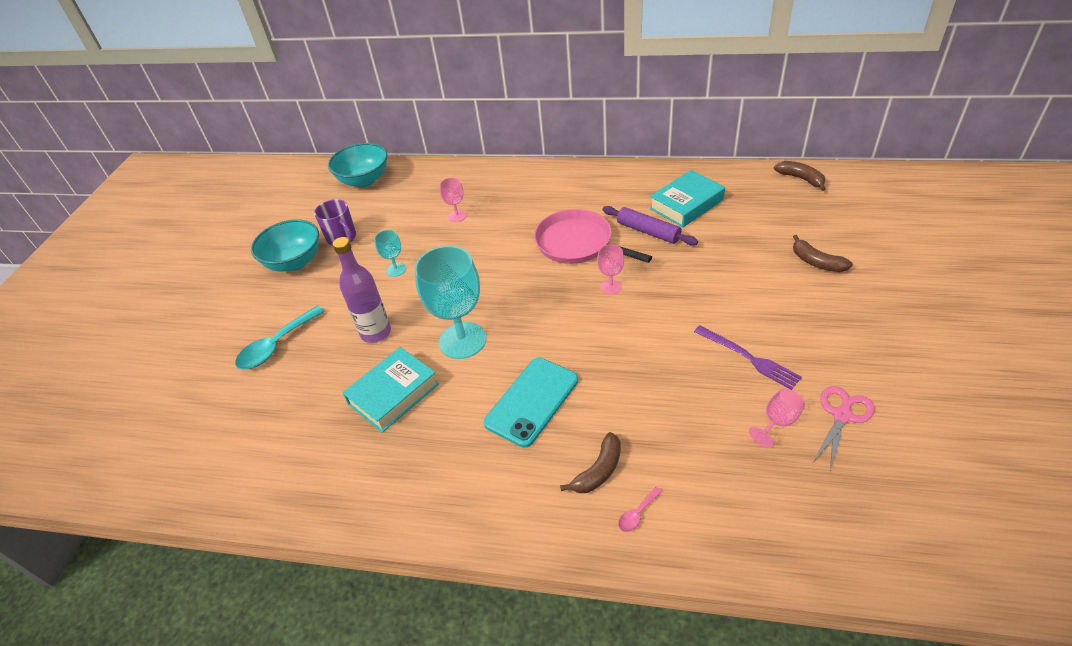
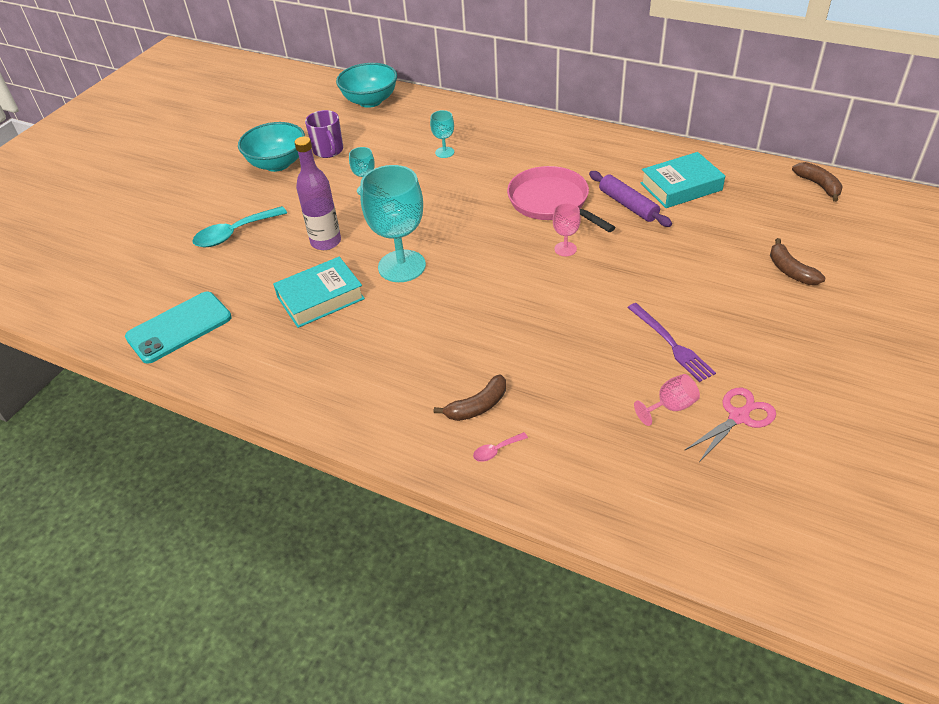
camera: 15 degrees right, 0 degrees up
pink goblet [440,177,467,222] -> turquoise goblet [430,110,454,158]
turquoise phone [484,358,578,448] -> turquoise phone moved to [125,292,232,364]

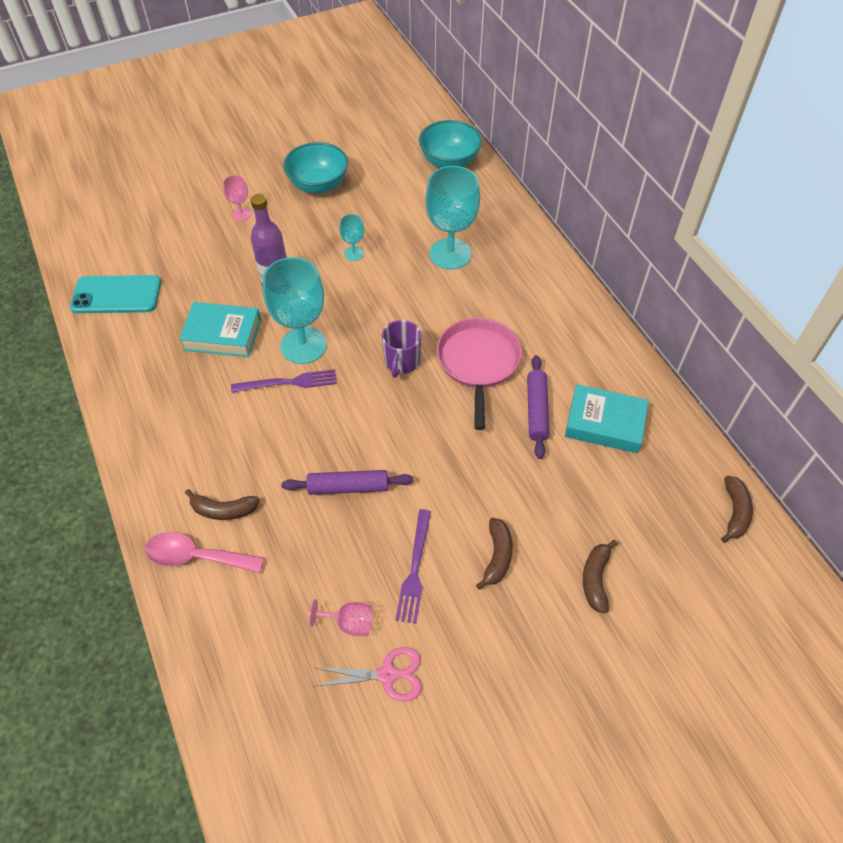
camera: 35 degrees right, 10 degrees up
turquoise spoon [192,206,287,247] -> none
purple mug [305,110,343,158] -> purple mug moved to [382,320,421,378]
turquoise goblet [430,110,454,158] -> turquoise goblet [425,166,480,270], size x2.13
pink spoon [473,432,528,462] -> pink spoon [145,532,264,573], size x2.15
pink goblet [553,203,581,256] -> pink goblet moved to [223,175,251,221]
none -> purple fork [231,369,337,393]
none -> purple rolling pin [281,470,413,495]
none -> brown banana [476,518,513,590]

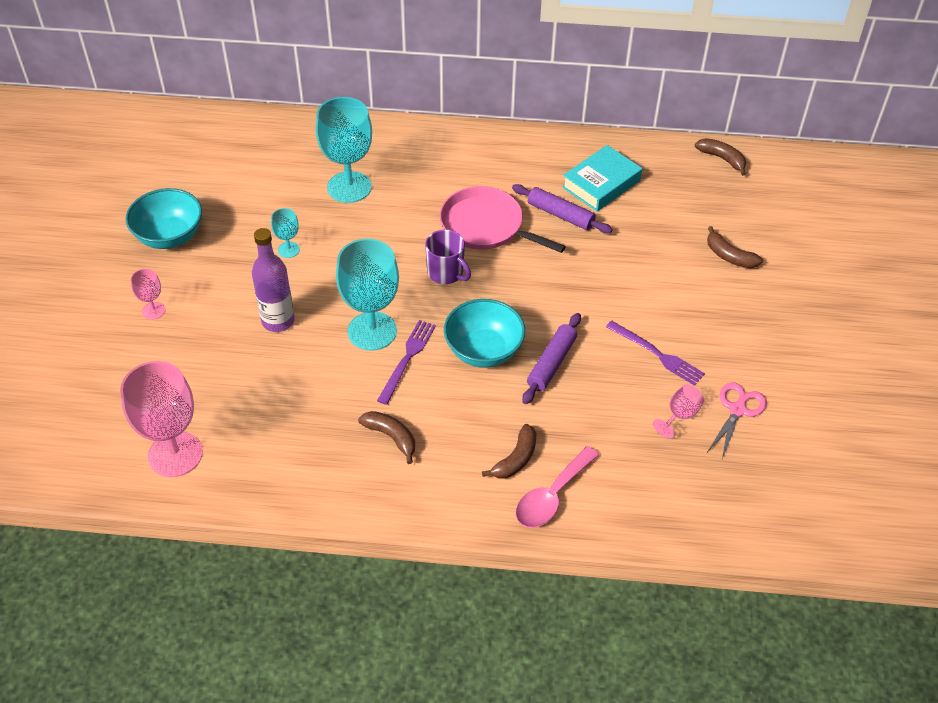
camera: 60 degrees left, 5 degrees down
turquoise phone [70,275,161,313] -> pink goblet [120,361,203,477]
turquoise book [179,302,261,357] -> none
turquoise bowl [419,120,482,168] -> turquoise bowl moved to [444,299,525,368]
brown banana [476,518,513,590] -> brown banana moved to [358,411,415,464]

